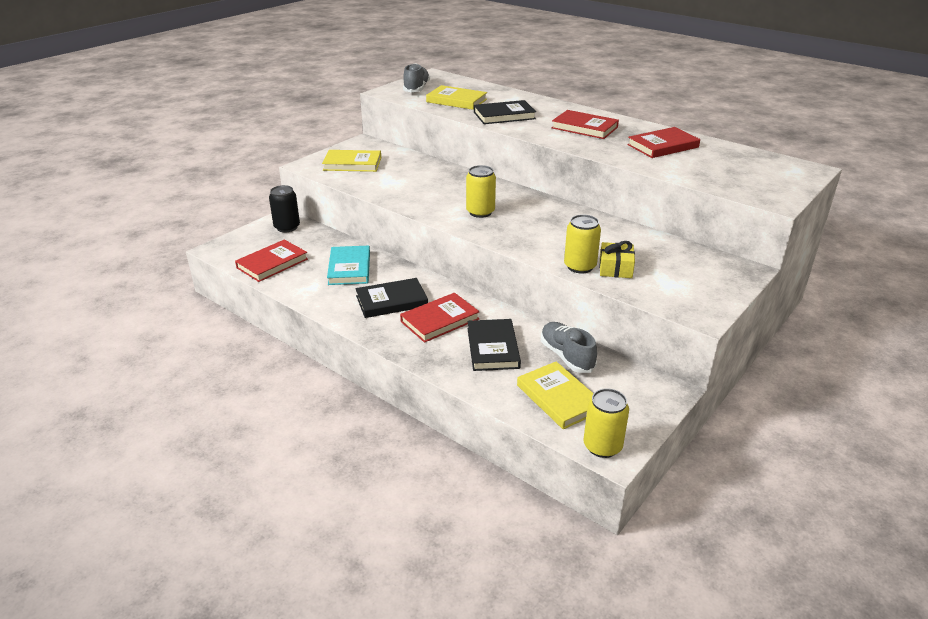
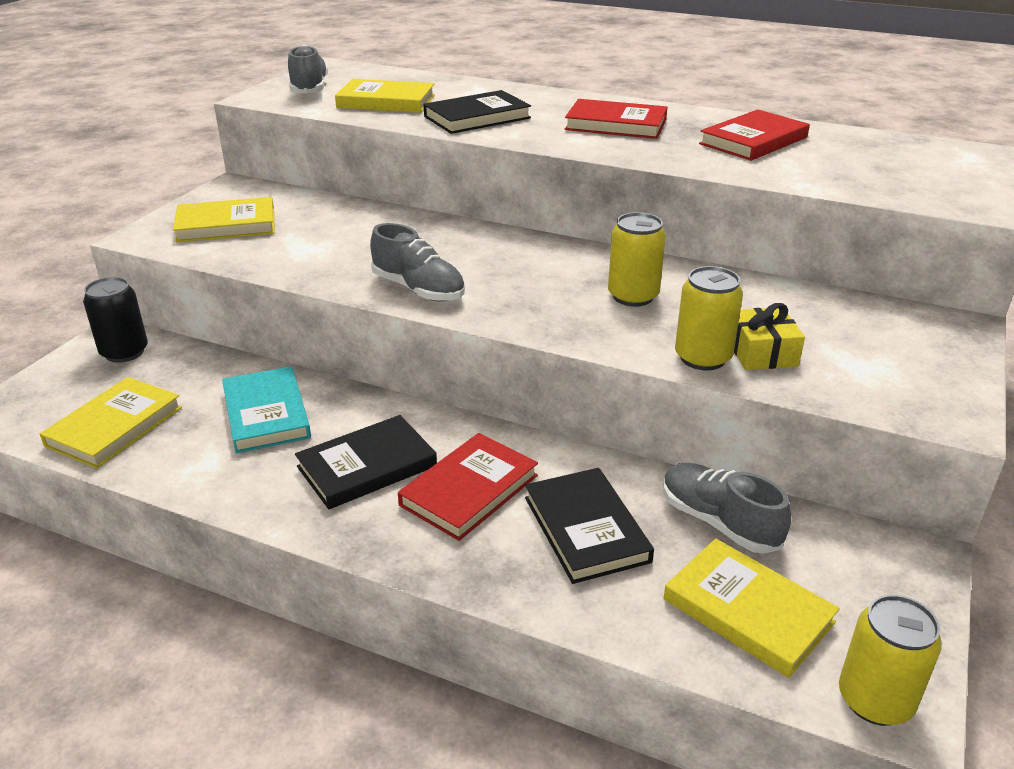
camera: 15 degrees left, 0 degrees up
red book [235,239,308,282] -> yellow book [40,377,182,469]
yellow can [466,165,496,218] -> yellow can moved to [608,212,666,307]
none -> grey shoe [370,223,465,302]

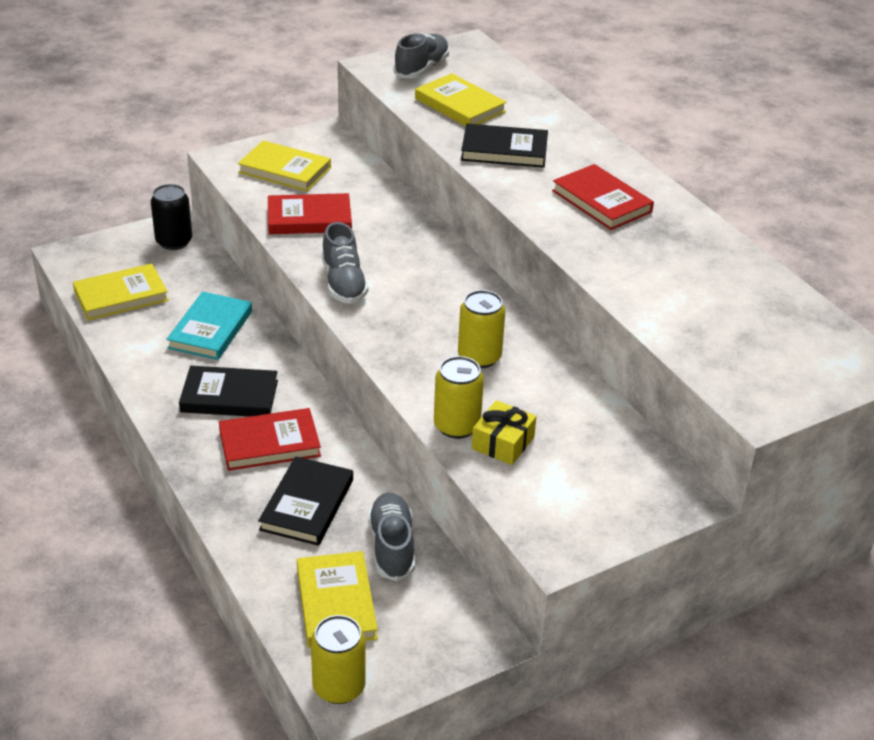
camera: 35 degrees right, 5 degrees up
red book [699,110,810,161] -> red book moved to [268,193,352,234]

